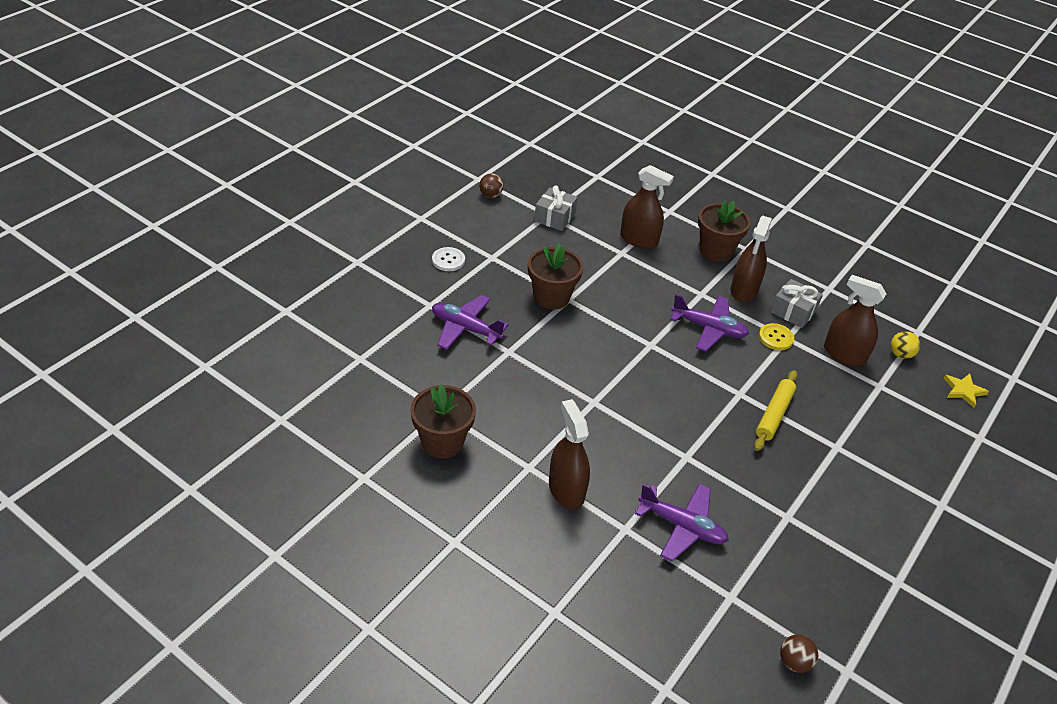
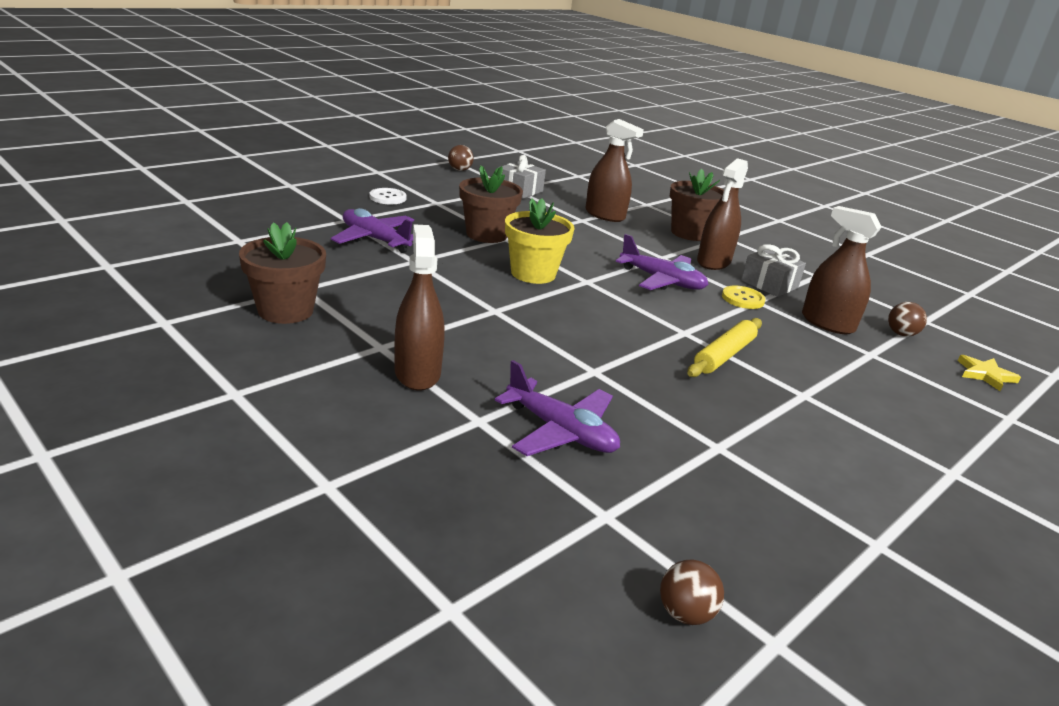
camera: 10 degrees right, 15 degrees down
yellow ball [891,331,920,359] -> brown ball [888,302,927,337]
none -> yellow flower pot [505,198,575,284]

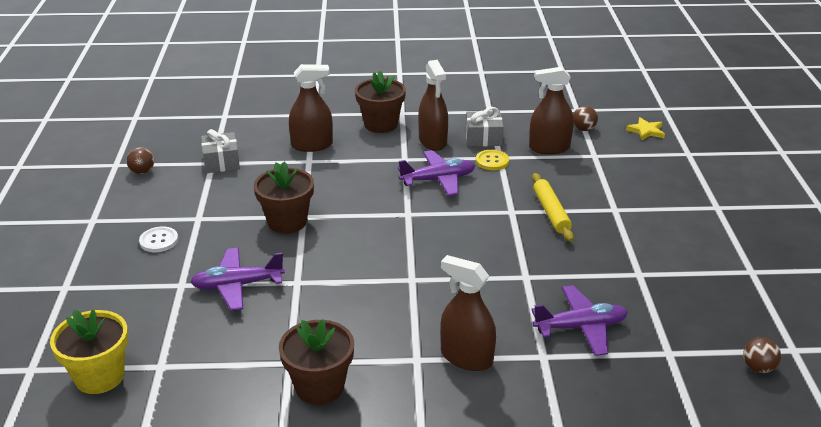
camera: 45 degrees left, 5 degrees up
yellow flower pot [505,198,575,284] -> yellow flower pot moved to [50,310,128,394]

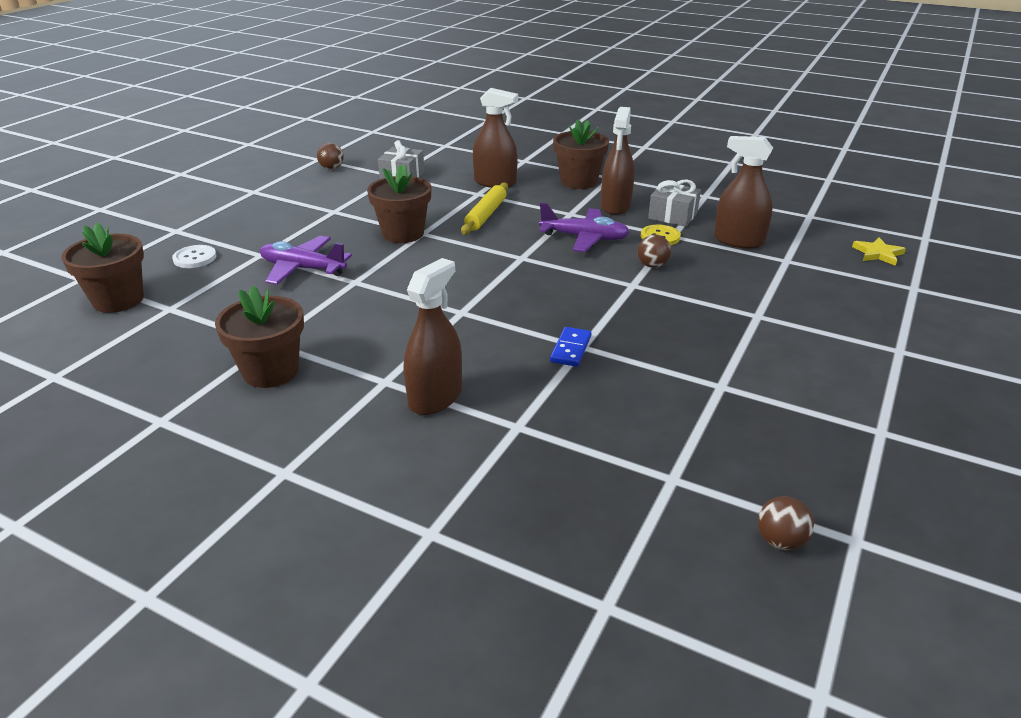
camera: 30 degrees right, 0 degrees up
yellow flower pot [50,310,128,394] -> brown flower pot [61,223,144,313]
white button [139,227,178,252] -> white button moved to [172,245,216,268]
brown spray bottle [440,255,496,371] -> brown spray bottle turned 60 degrees clockwise [404,258,462,415]
purple plane [531,285,628,356] -> none
yellow rolling pin [532,173,574,242] -> yellow rolling pin moved to [461,182,508,235]
brown ball [573,106,598,131] -> brown ball moved to [638,234,671,268]
none -> blue domino [550,327,591,367]

